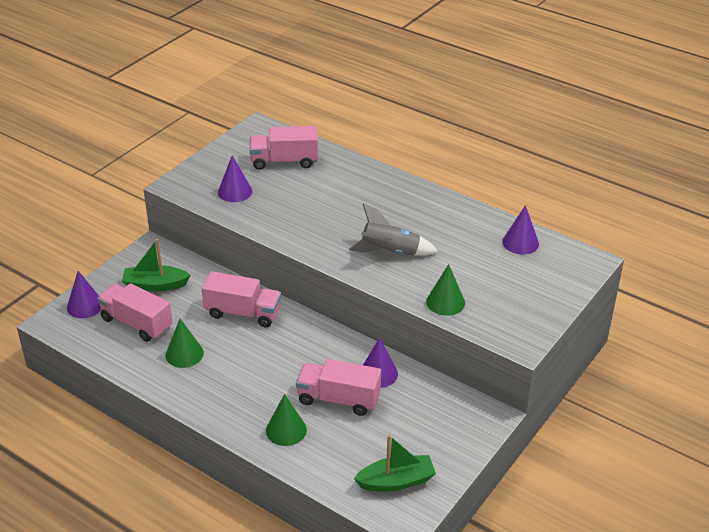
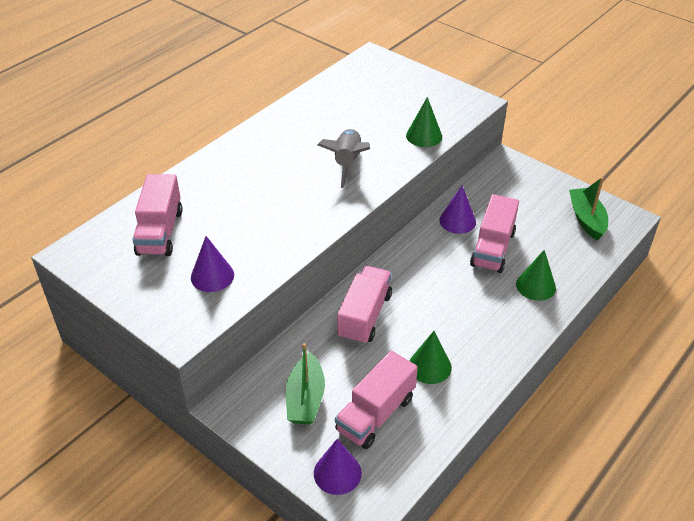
camera: 85 degrees left, 5 degrees up
purple cone [502,205,539,254] -> none

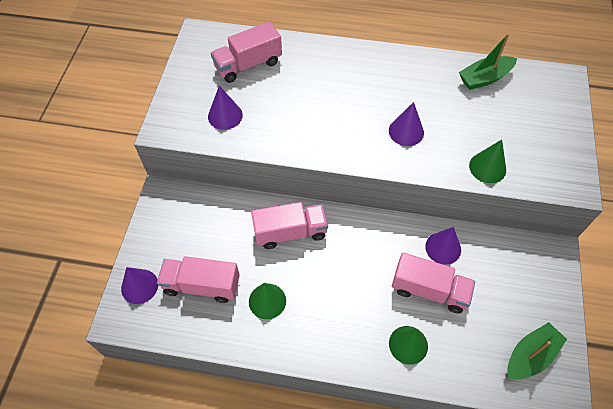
camera: 60 degrees right, 15 degrees up
green boat [286,343,325,424] -> green boat moved to [459,34,517,90]
grey rocket [318,129,370,188] -> purple cone [389,102,424,146]
pink truck [470,194,519,273] -> pink truck turned 150 degrees counterclockwise [392,253,475,313]

